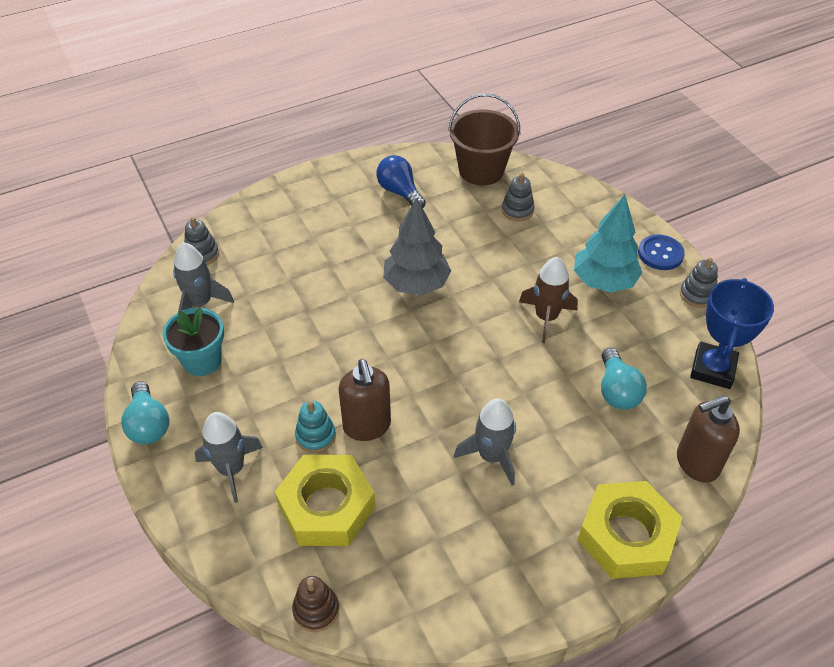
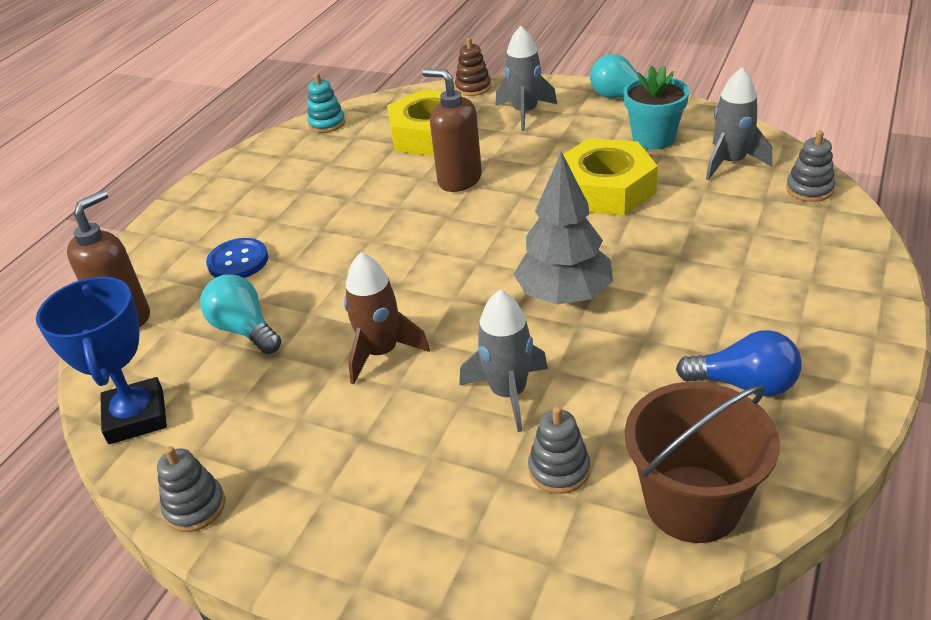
camera: 145 degrees right, 10 degrees down
brown stacking toy [292,576,339,632] -> brown stacking toy moved to [455,37,491,96]
turquoise stacking toy [295,401,336,453] -> turquoise stacking toy moved to [307,73,345,133]
grey rocket [454,399,516,486] -> grey rocket moved to [459,290,548,432]
turquoise tree [574,195,643,293] -> none
yellow nut [578,481,683,579] -> yellow nut moved to [556,138,658,216]
blue button [638,235,685,270] -> blue button moved to [206,238,268,278]

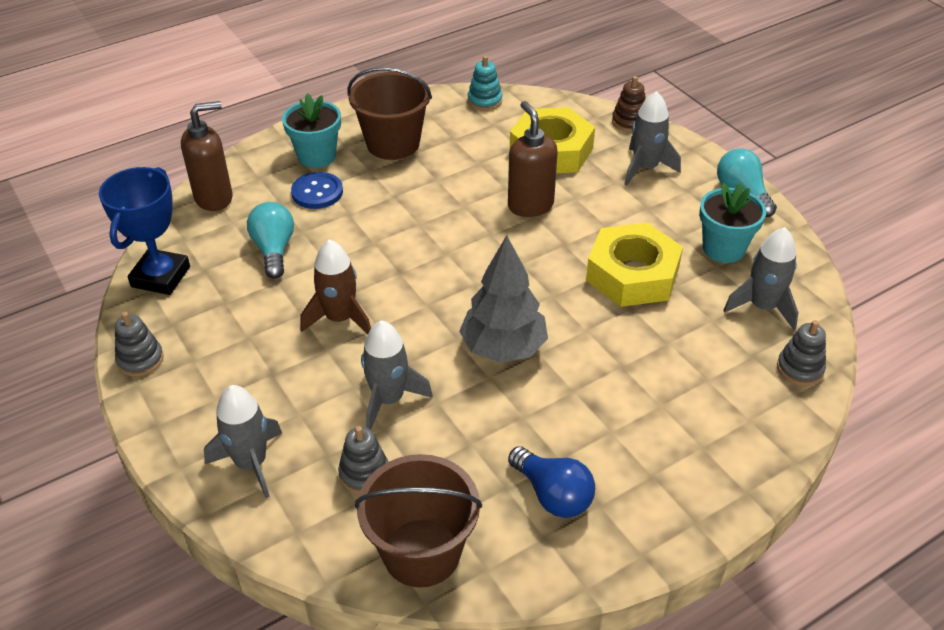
camera: 30 degrees right, 5 degrees up
none -> grey rocket [204,385,282,498]
none -> turquoise flower pot [282,93,341,168]
none -> brown bucket [347,67,432,160]

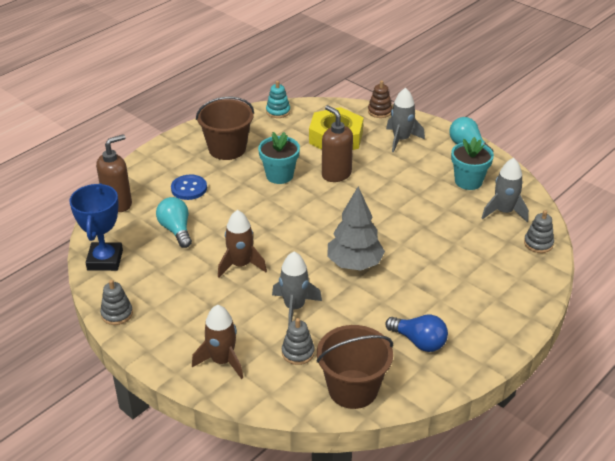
camera: 15 degrees left, 5 degrees down
grey rocket [204,385,282,498] -> brown rocket [192,305,243,379]
turquoise flower pot [282,93,341,168] -> turquoise flower pot moved to [258,132,300,184]
yellow nut [586,223,683,307] -> none

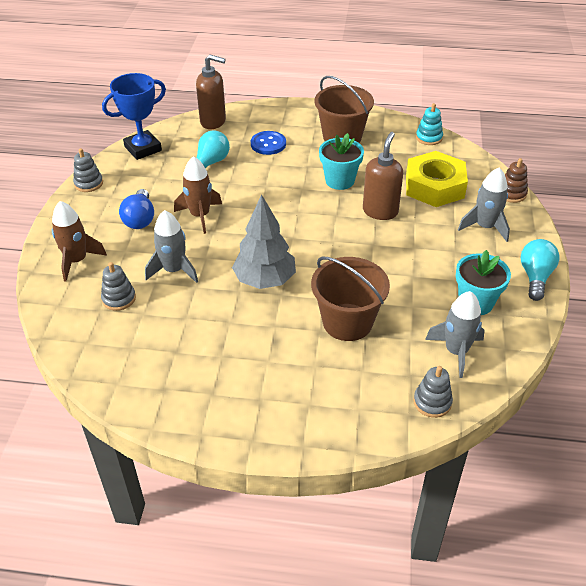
camera: 55 degrees right, 5 degrees up
brown bucket [317,325,393,409] -> brown bucket moved to [311,257,390,341]
blue light bulb [385,315,448,352] -> blue light bulb moved to [119,189,154,229]

